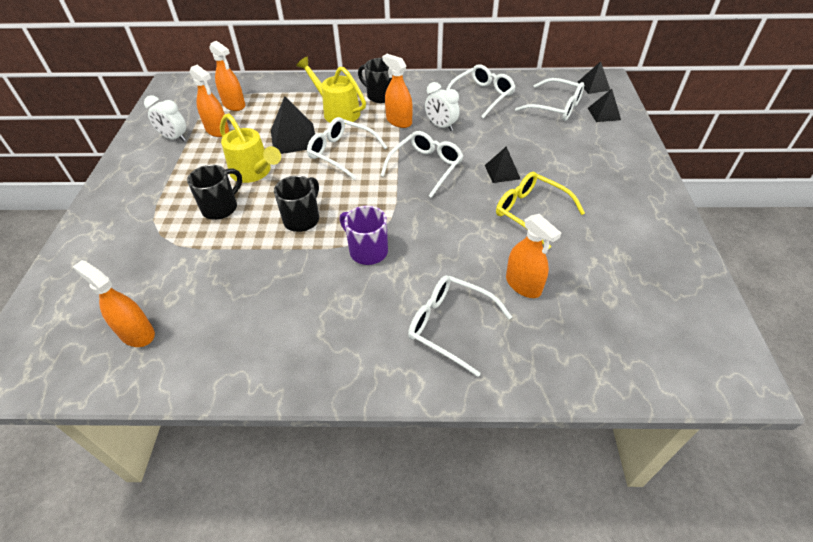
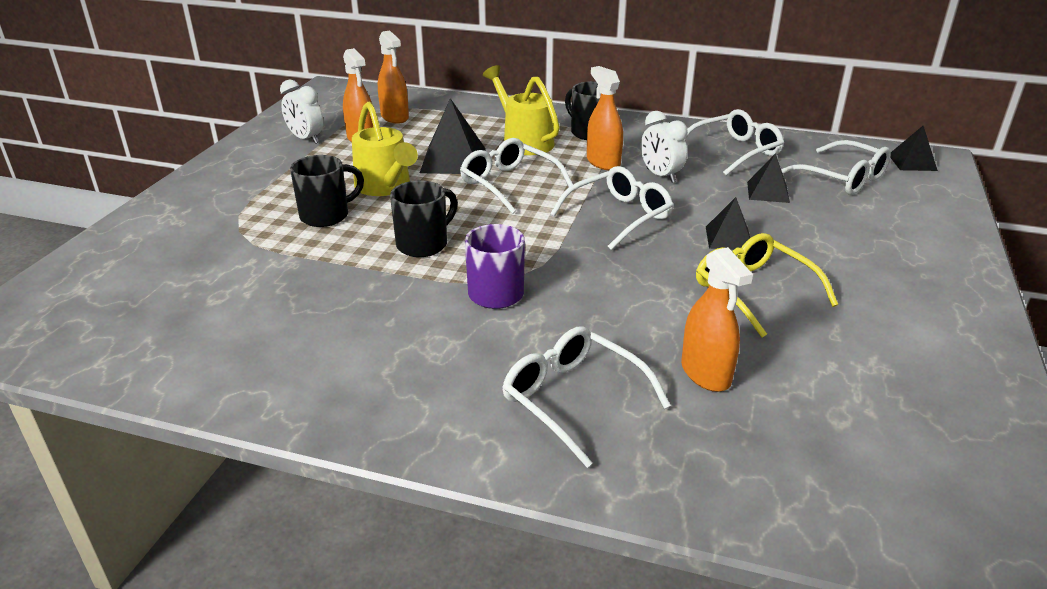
camera: 15 degrees right, 15 degrees down
orange spray bottle [72,260,155,347] -> none
black pyramid [588,89,621,122] -> black pyramid moved to [747,153,790,203]

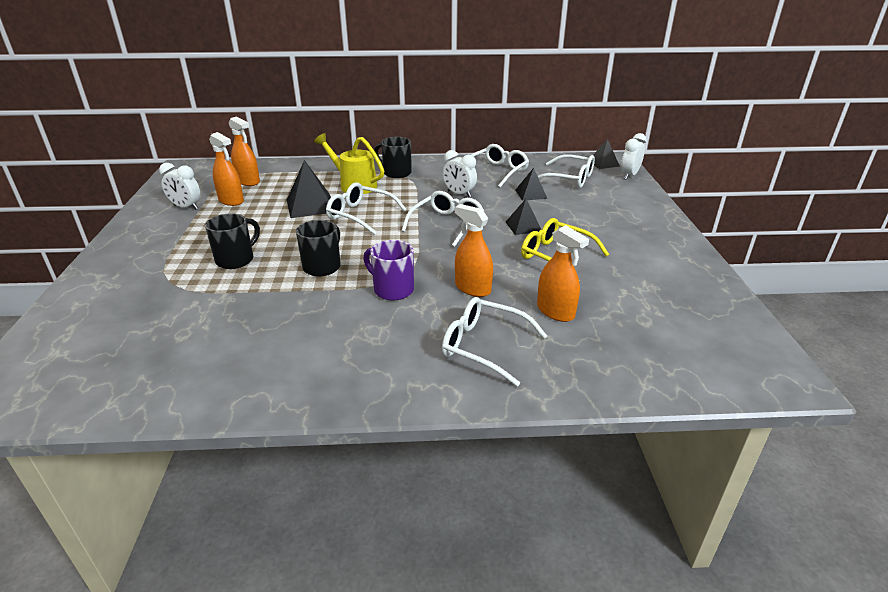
camera: 20 degrees left, 0 degrees up
yellow watering can [352,101,418,196] -> none
orange spray bottle [587,66,623,170] -> orange spray bottle moved to [455,204,493,297]
none -> white clock [621,133,647,180]

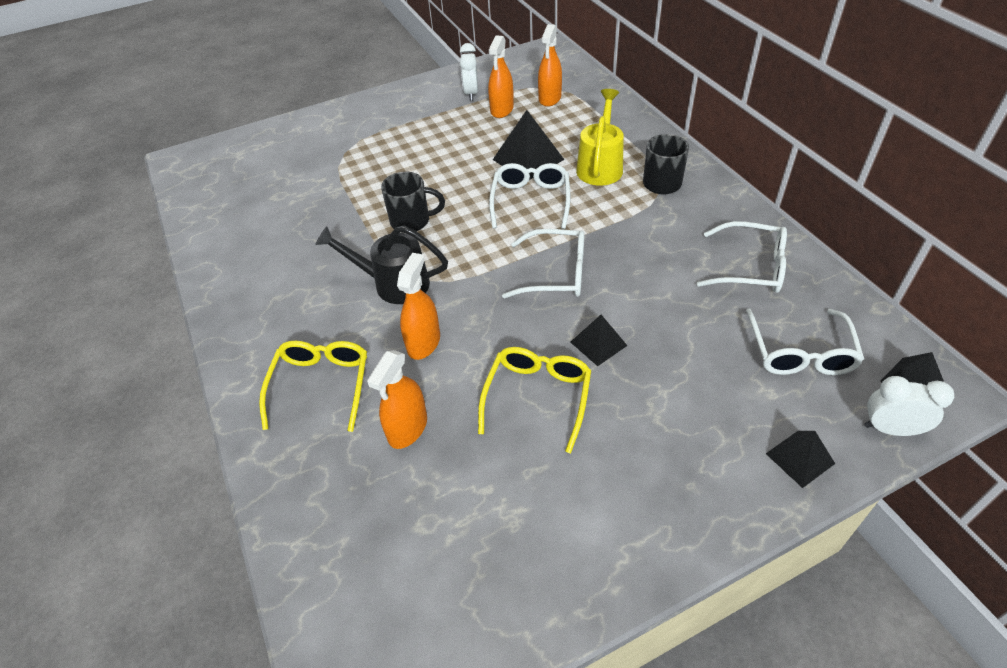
camera: 70 degrees right, 15 degrees up
black mug [205,213,260,269] -> none
purple mug [363,240,414,301] -> black watering can [315,225,448,304]
white glasses [442,297,547,387] -> yellow glasses [259,341,367,432]
white clock [443,150,477,197] -> none
black pyramid [516,168,547,201] -> black pyramid moved to [766,431,835,488]

